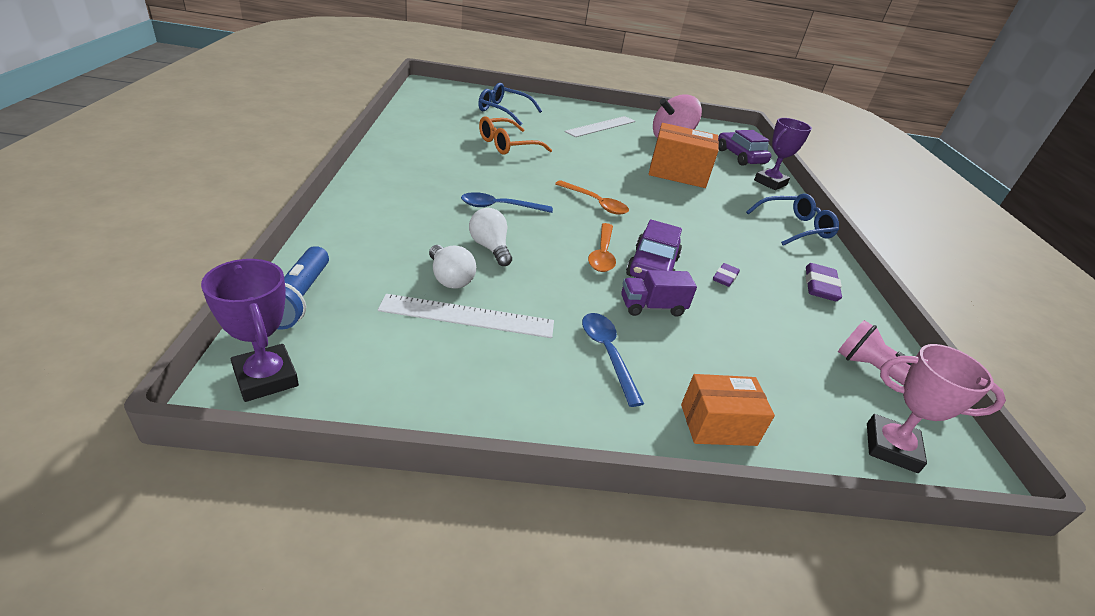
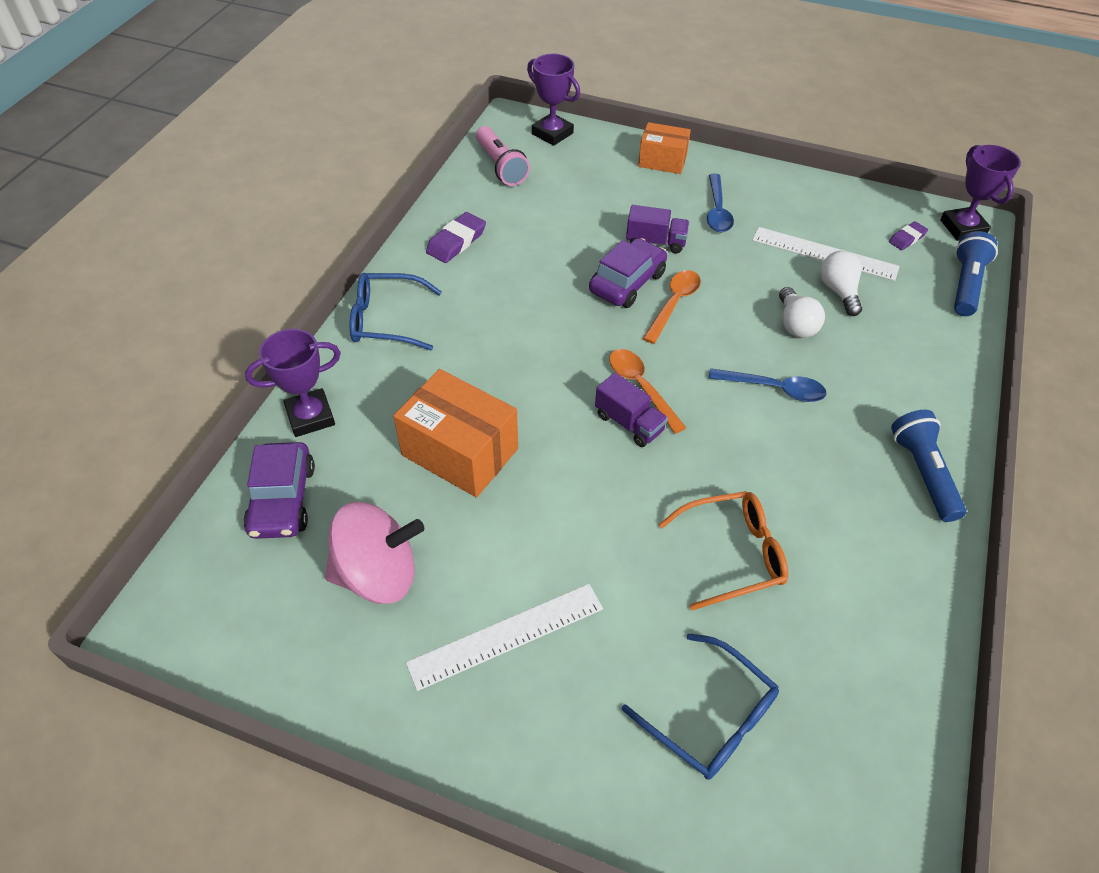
camera: 155 degrees left, 15 degrees up
purple eraser [713,263,740,287] -> purple eraser moved to [889,221,928,250]
pink trophy [867,344,1006,473] -> purple trophy [527,54,580,146]
none -> purple truck [595,372,668,447]
none -> blue flashlight [891,410,966,522]

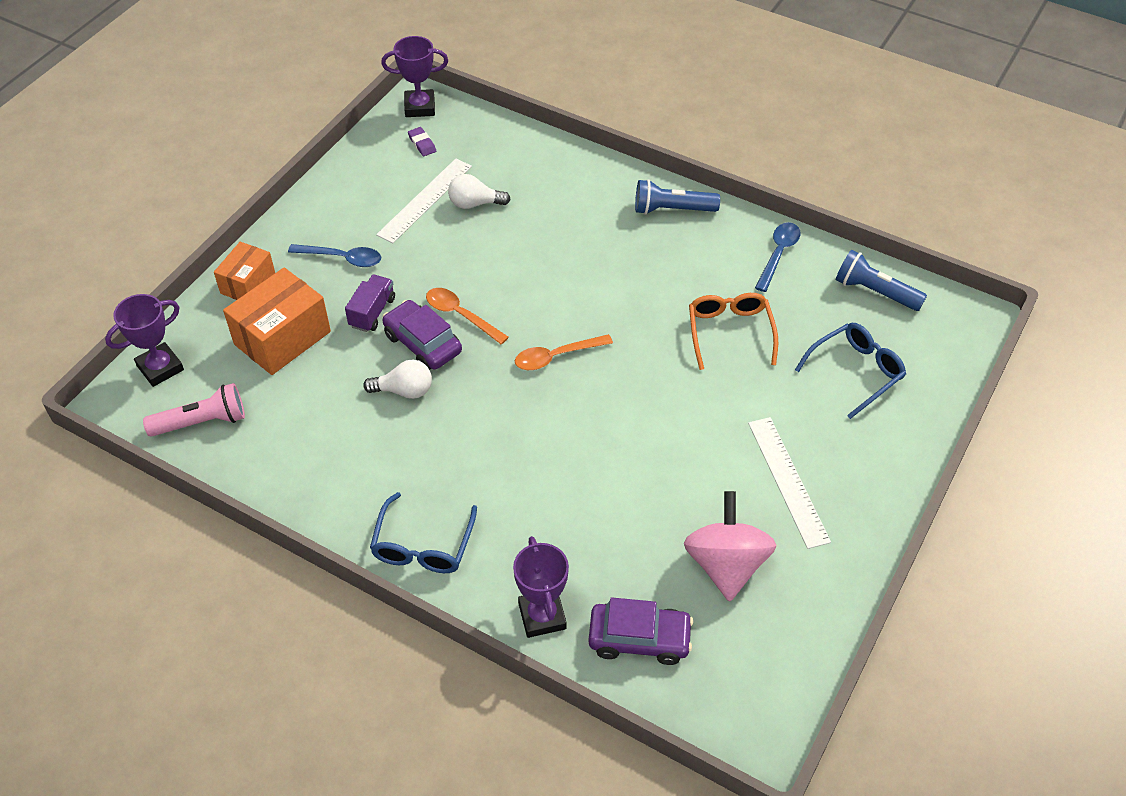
camera: 80 degrees left, 0 degrees up
orange box [393,369,518,497] -> orange box moved to [223,267,331,375]
purple eraser [426,212,486,263] -> none
purple truck [595,372,668,447] -> none
blue spoon [708,368,827,402] -> blue spoon moved to [755,222,801,292]
white light bulb [779,287,825,338] -> white light bulb moved to [363,360,432,399]
blue flashlight [954,231,998,316] -> blue flashlight moved to [836,250,927,311]

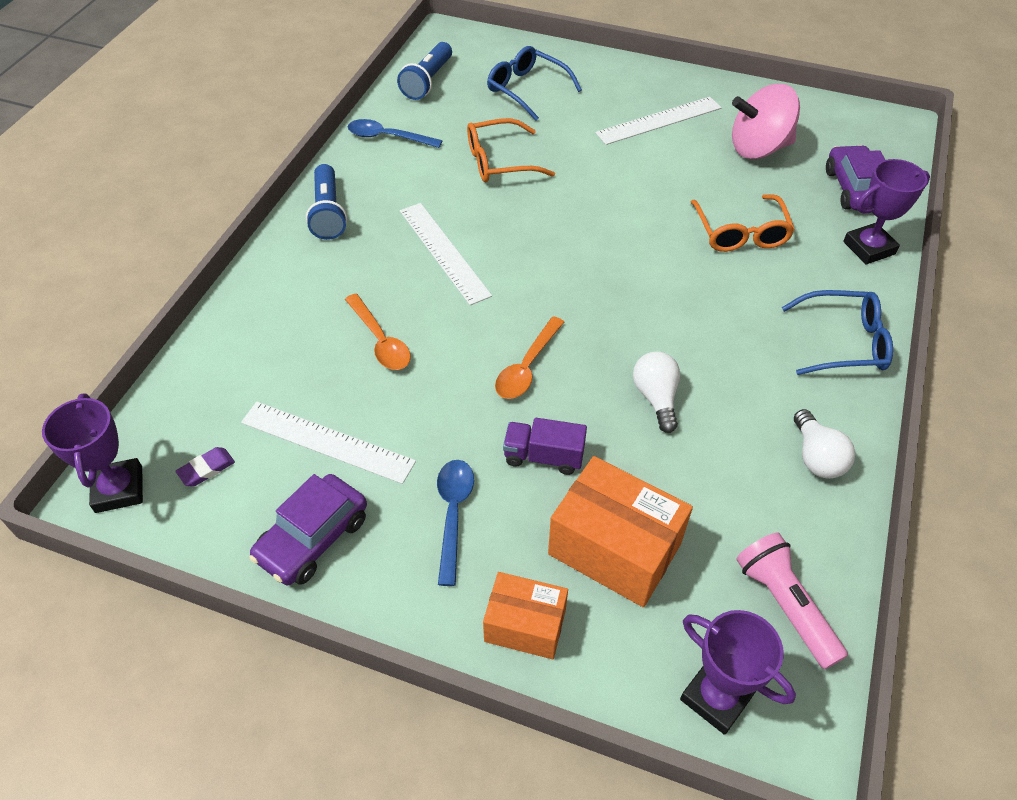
camera: 100 degrees left, 0 degrees up
purple car [382,300,462,370] -> purple car moved to [249,474,367,585]
white light bulb [448,174,511,209] -> white light bulb moved to [794,409,855,479]
orange spoon [515,334,613,370] -> orange spoon moved to [345,294,411,370]
none -> white ruler [400,203,492,306]
none -> orange glasses [691,194,795,252]

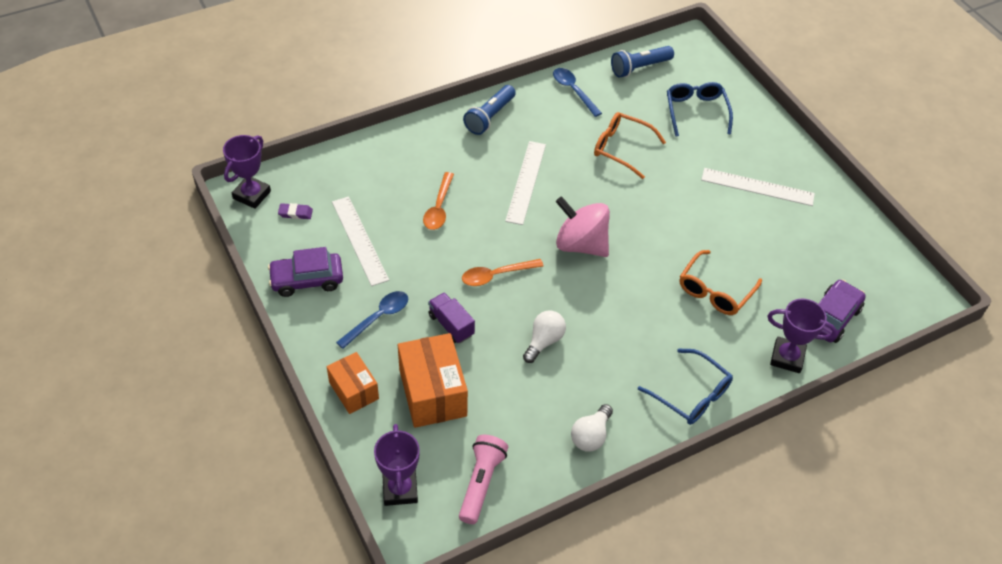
camera: 40 degrees right, 0 degrees up
pink spinning top [732,84,800,159] -> pink spinning top moved to [556,196,610,257]

